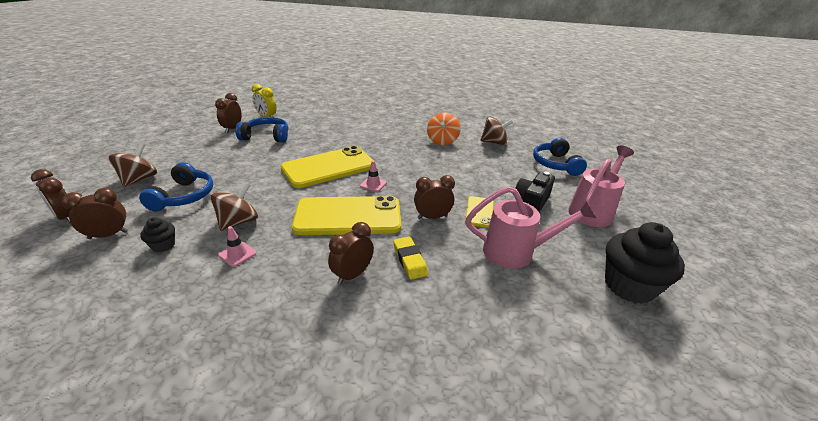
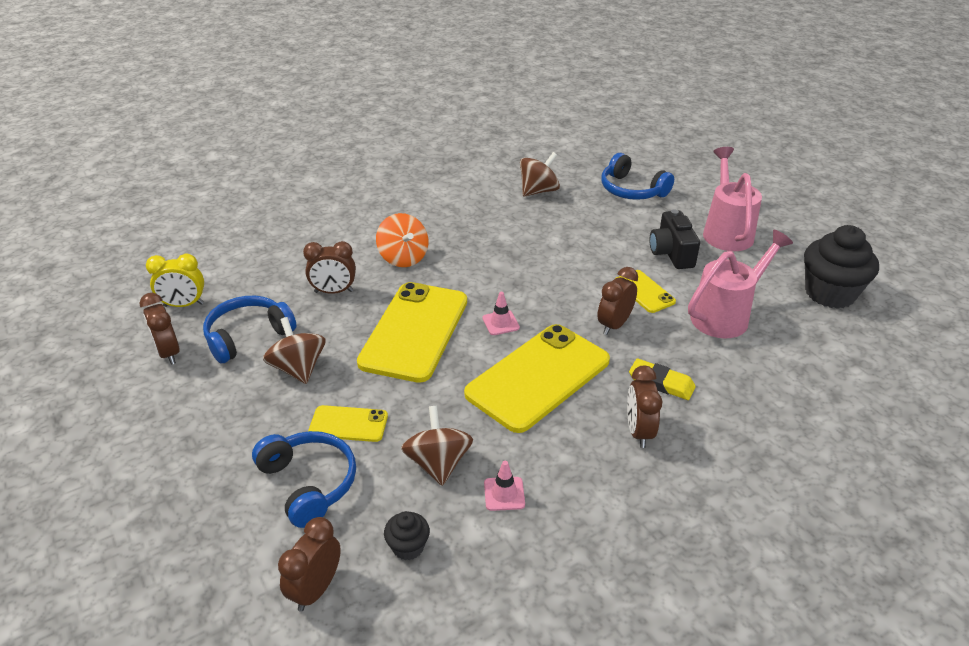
camera: 40 degrees left, 5 degrees up
brown clock [31,169,73,224] -> brown clock moved to [303,241,356,294]
brown spinning top [108,144,157,187] -> brown spinning top moved to [263,317,325,384]
orange spinning top [427,113,461,145] -> orange spinning top moved to [376,213,428,267]
none -> yellow phone [308,405,388,442]

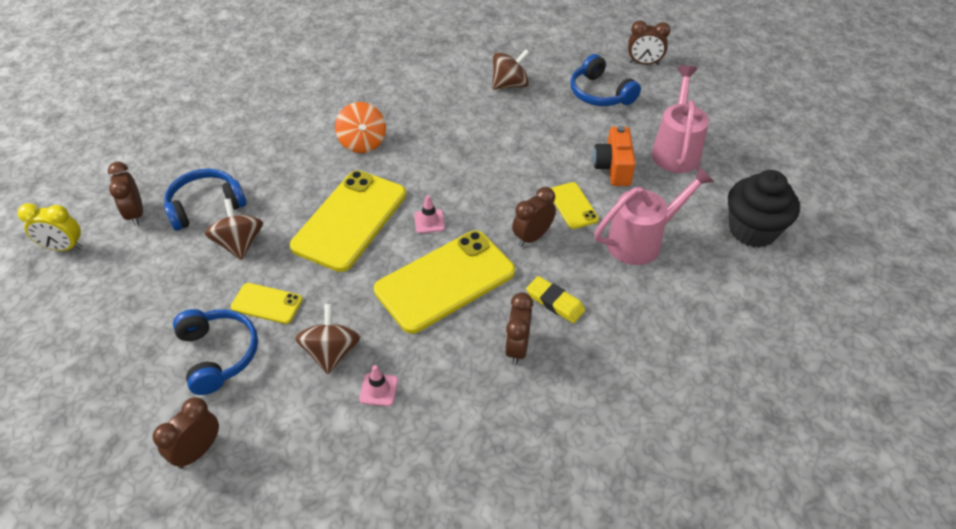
camera: 10 degrees right, 10 degrees up
yellow clock [146,254,204,307] -> yellow clock moved to [17,203,83,251]
brown clock [303,241,356,294] -> brown clock moved to [628,21,671,65]
black cupcake [384,511,430,560] -> none
black camera [649,209,700,269] -> orange camera [593,126,636,186]

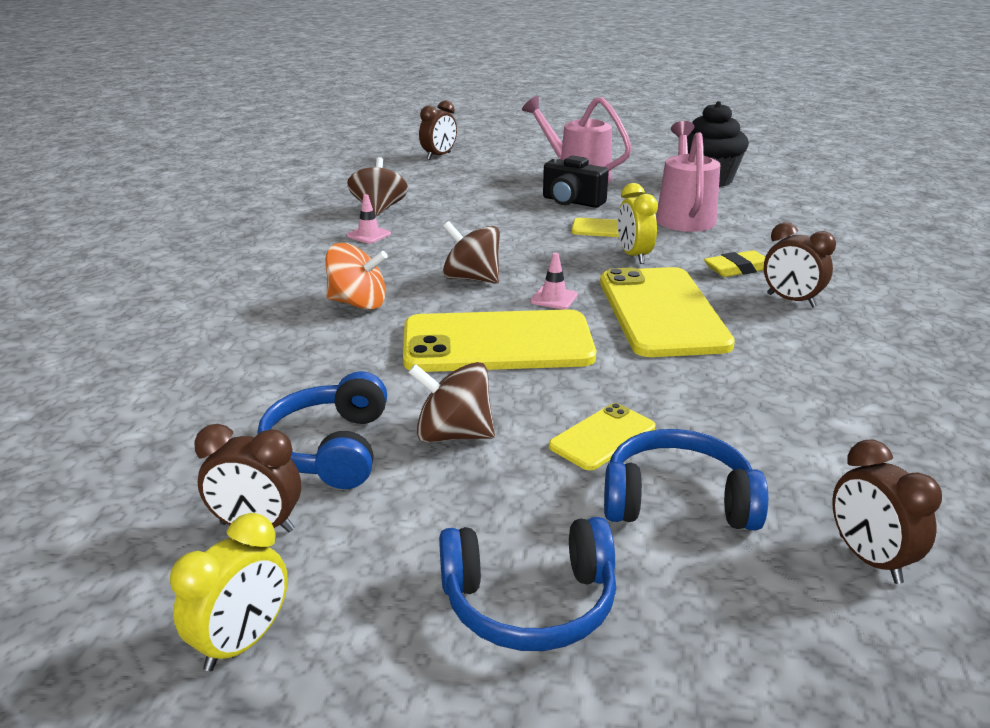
camera: 60 degrees left, 20 degrees down
yellow phone [290,170,406,272] -> yellow phone turned 60 degrees counterclockwise [403,309,596,372]
brown spinning top [295,304,360,374] -> brown spinning top moved to [443,221,500,283]
pink traffic cone [359,365,398,406] -> pink traffic cone moved to [347,194,391,244]
brown clock [512,187,556,247] -> yellow clock [618,183,658,264]
blue headphones [570,54,641,106] -> blue headphones moved to [439,517,616,651]
orange camera [593,126,636,186] -> black camera [543,155,609,208]

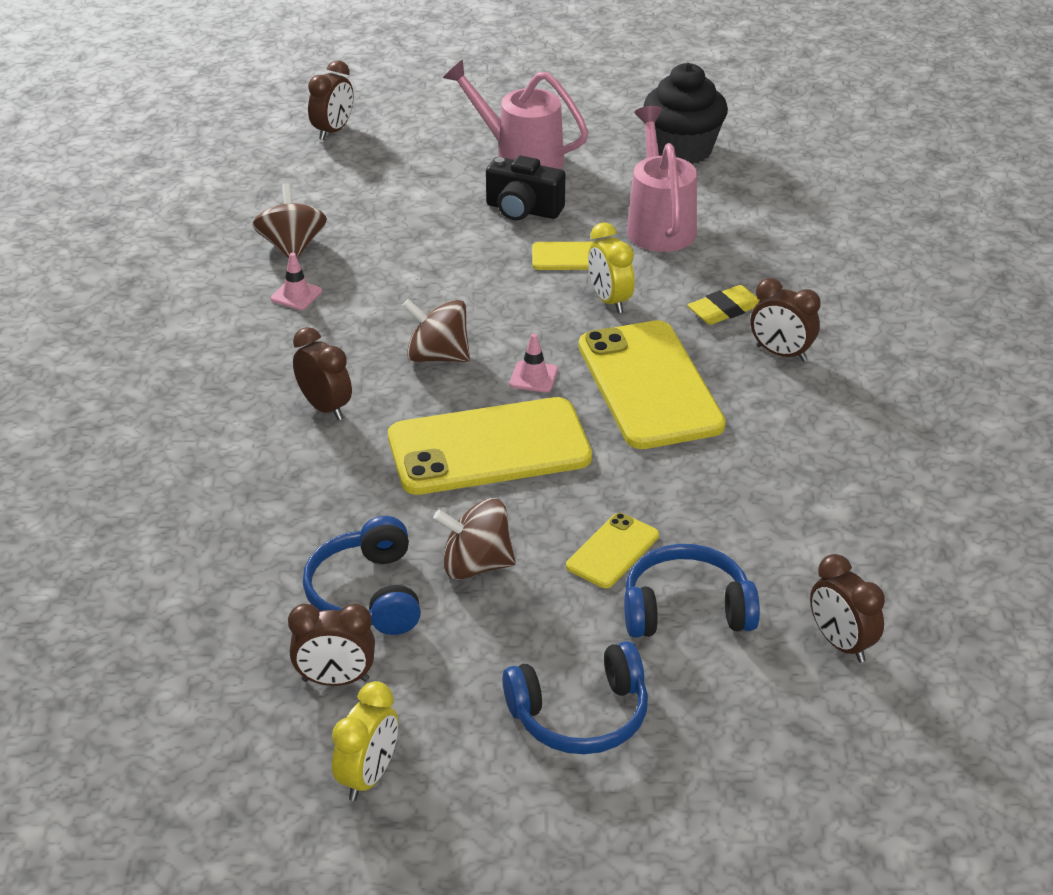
camera: 10 degrees left, 10 degrees up
orange spinning top [325,243,388,310] -> brown clock [293,327,352,420]

